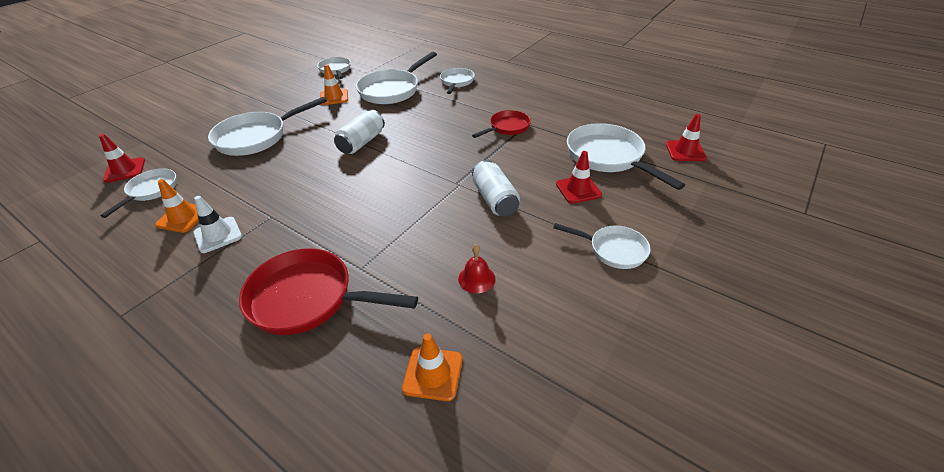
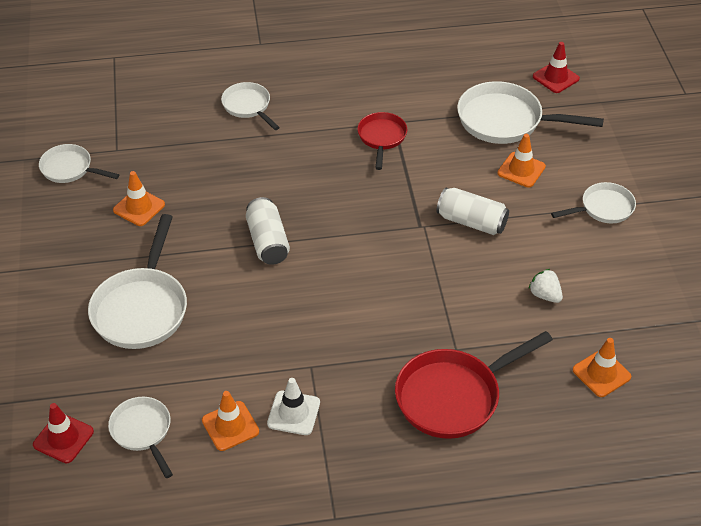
camera: 45 degrees left, 5 degrees up
white pan [356,52,437,104] -> none
red bell [458,244,495,293] -> white strawberry [529,269,563,303]
red traffic cone [556,151,602,204] -> orange traffic cone [497,134,546,187]

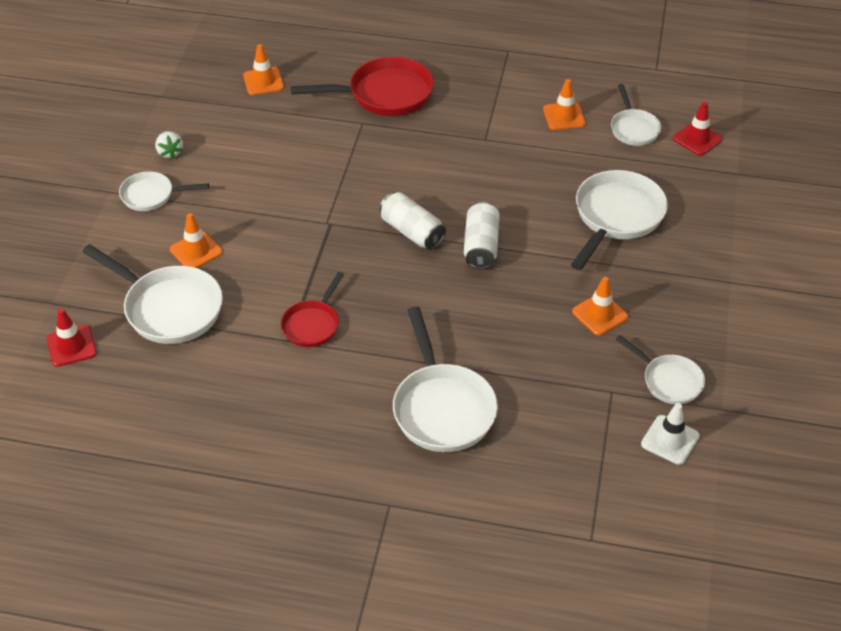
camera: 160 degrees left, 0 degrees up
white pan [221,82,280,130] -> white pan [393,307,498,452], size x1.71
white traffic cone [267,378,320,435] -> white traffic cone moved to [641,403,700,465]
white can [436,188,509,235] -> white can moved to [379,192,446,250]
white strawberry [529,269,563,303] -> white strawberry moved to [155,131,183,159]

